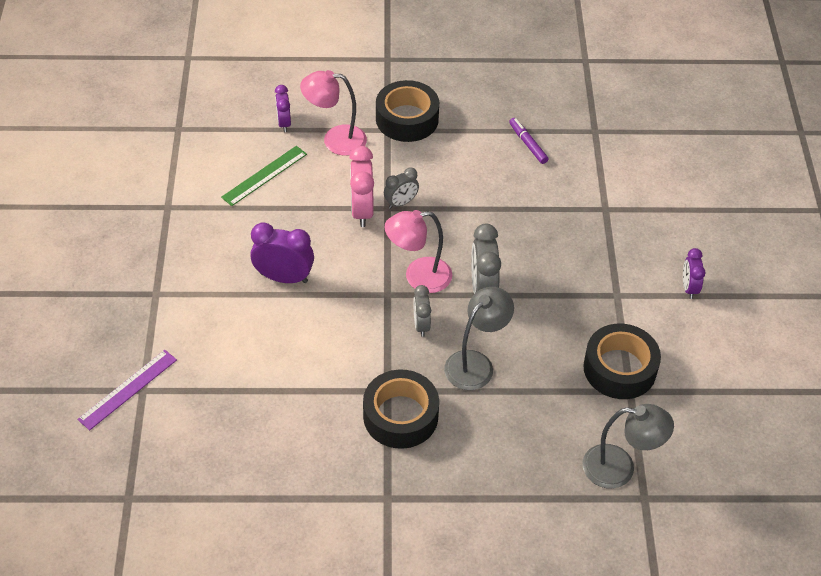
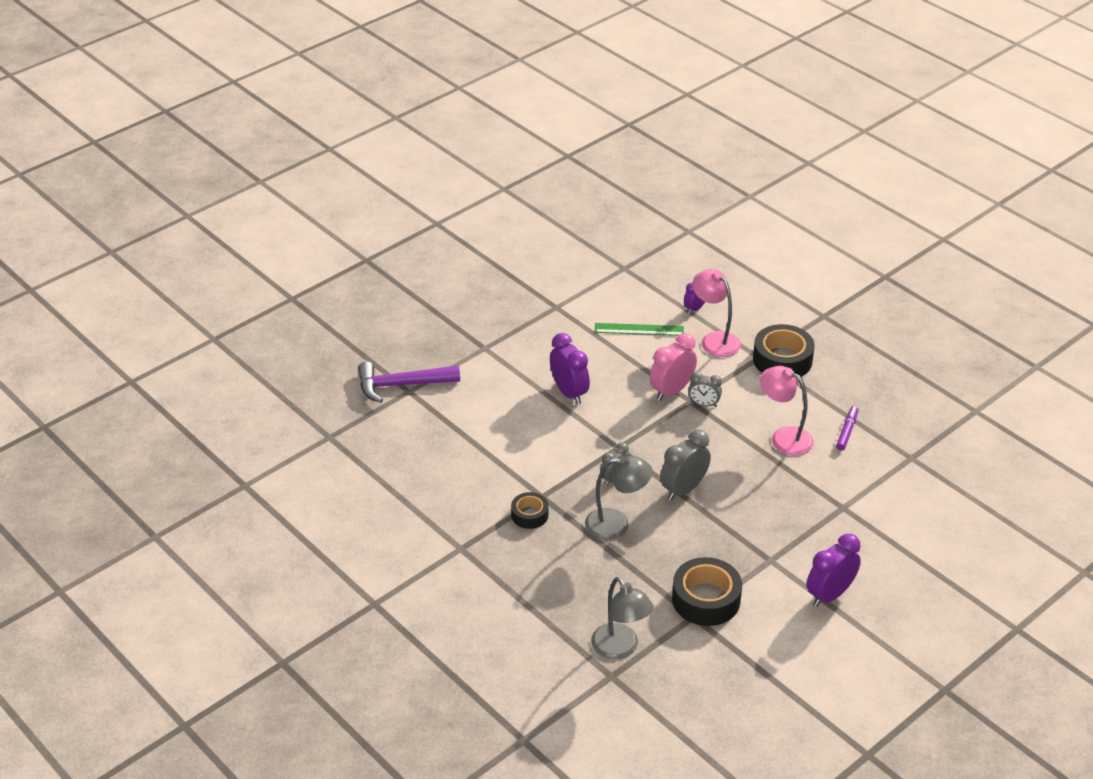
camera: 50 degrees right, 10 degrees down
purple ruler [77,350,177,430] -> purple hammer [358,362,460,403]
black tape [363,369,439,449] -> black tape [511,492,549,529], size x0.57
pink lamp [384,210,452,293] -> pink lamp moved to [760,366,814,455]
purple clock [683,248,706,299] -> purple clock [807,534,861,607], size x1.63

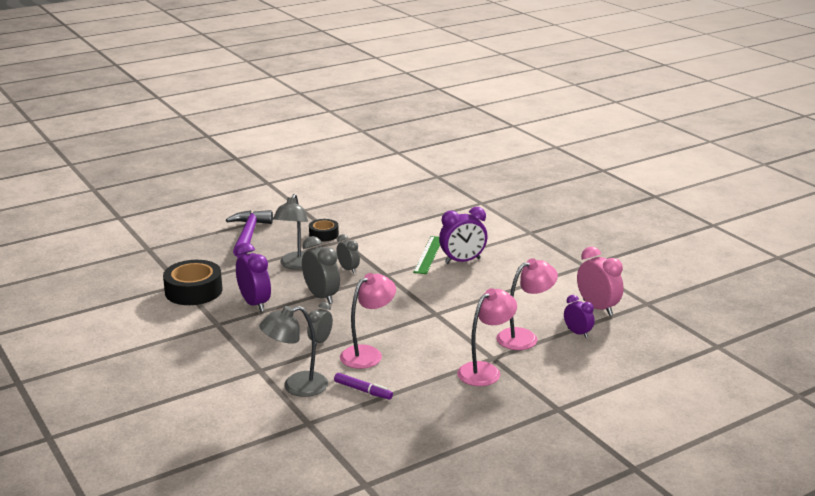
camera: 100 degrees right, 15 degrees down
purple hammer [358,362,460,403] -> purple hammer moved to [226,210,273,258]
grey lamp [591,577,654,659] -> grey lamp moved to [259,306,328,397]
green ruler [595,323,684,336] -> green ruler moved to [413,236,440,274]
pink clock [650,333,697,401] -> pink clock moved to [577,247,624,316]
grey clock [688,372,722,407] -> grey clock moved to [307,302,333,345]
black tape [753,324,815,377] -> pink lamp [457,288,517,386]
purple clock [807,534,861,607] -> purple clock moved to [235,243,271,312]

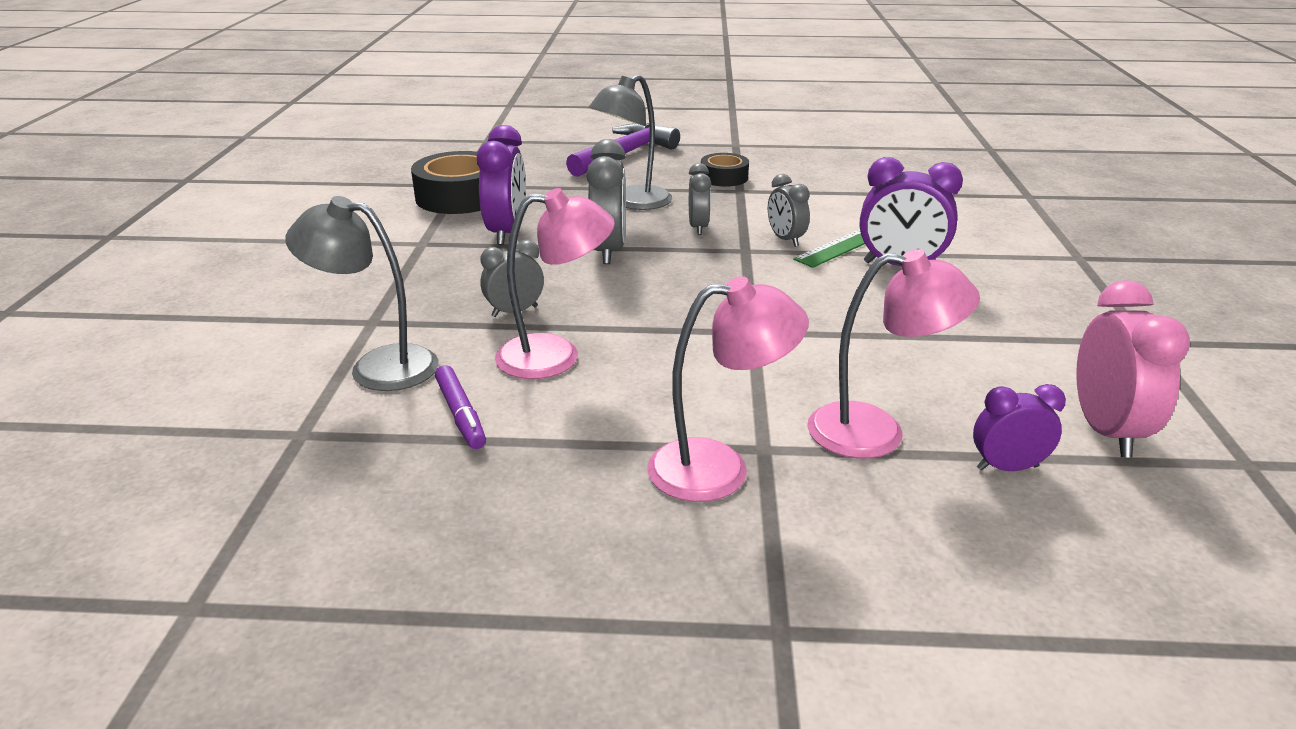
camera: 35 degrees right, 5 degrees up
purple clock [564,295,594,338] -> purple clock turned 90 degrees counterclockwise [973,384,1066,471]
none -> grey clock [768,174,810,247]

